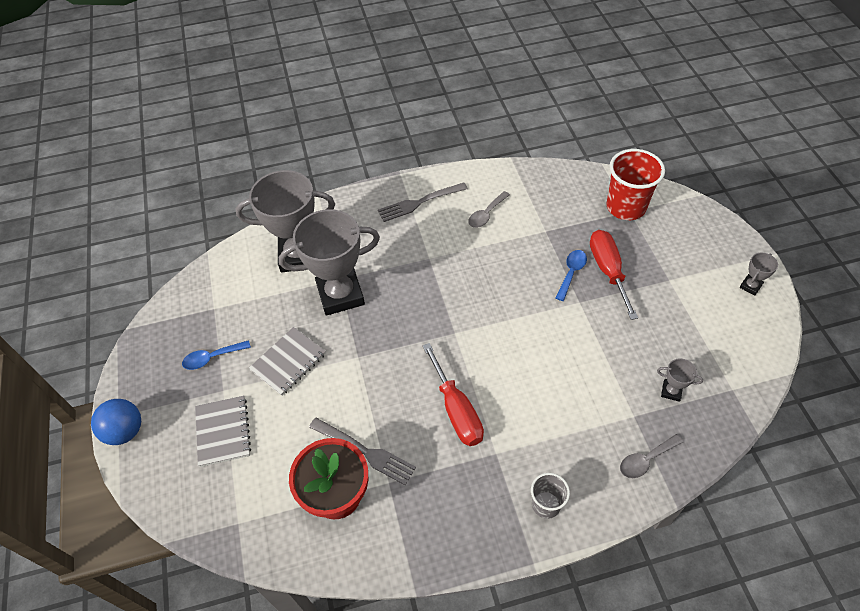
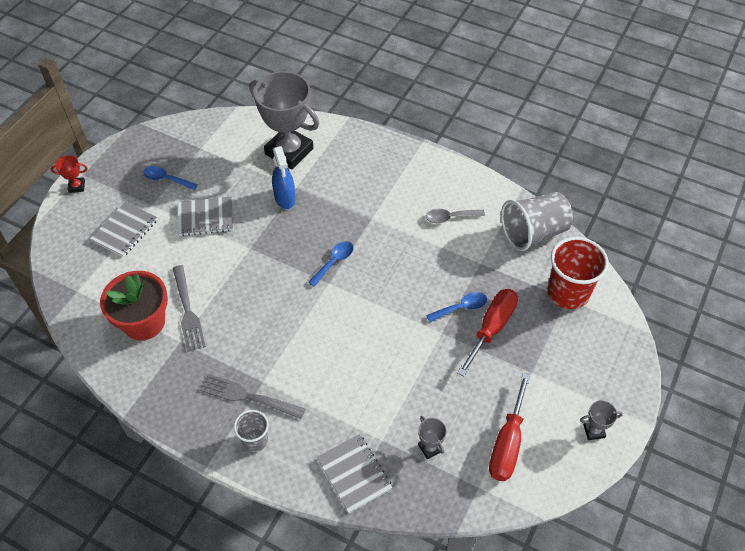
camera: 40 degrees right, 0 degrees up
blue ball [91,399,141,445] -> red trophy [51,155,87,193]
grey trophy [279,209,380,316] -> blue spray bottle [272,146,296,209]
grey fork [378,182,468,222] -> grey fork moved to [200,374,305,419]
red screwdriver [423,343,484,446] -> red screwdriver moved to [489,373,530,481]
grey spoon [620,434,684,478] -> grey notebook [317,434,392,513]
none -> blue spoon [308,241,354,287]
none -> grey cup [501,192,573,251]

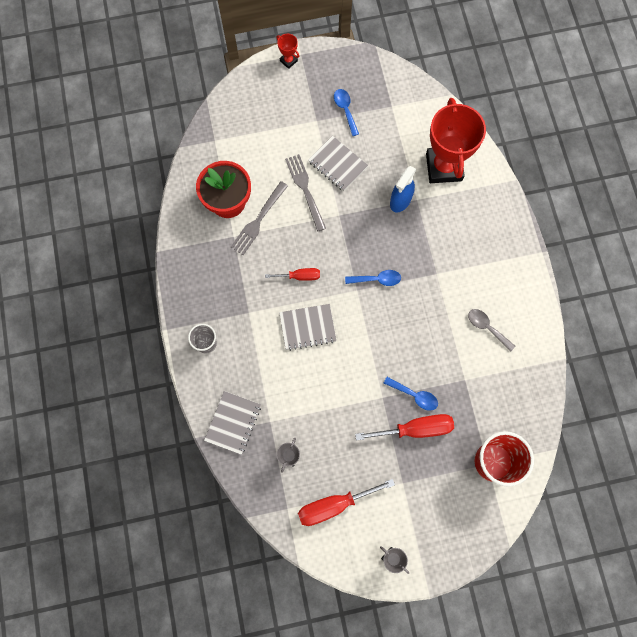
camera: 50 degrees right, 20 degrees up
grey notebook [90,201,158,257] -> grey notebook moved to [279,304,337,351]
grey fork [200,374,305,419] -> grey fork moved to [285,154,326,232]
grey trophy [249,71,319,169] -> red trophy [426,98,486,183]
grey cup [501,192,573,251] -> none
none -> red screwdriver [265,268,320,281]

